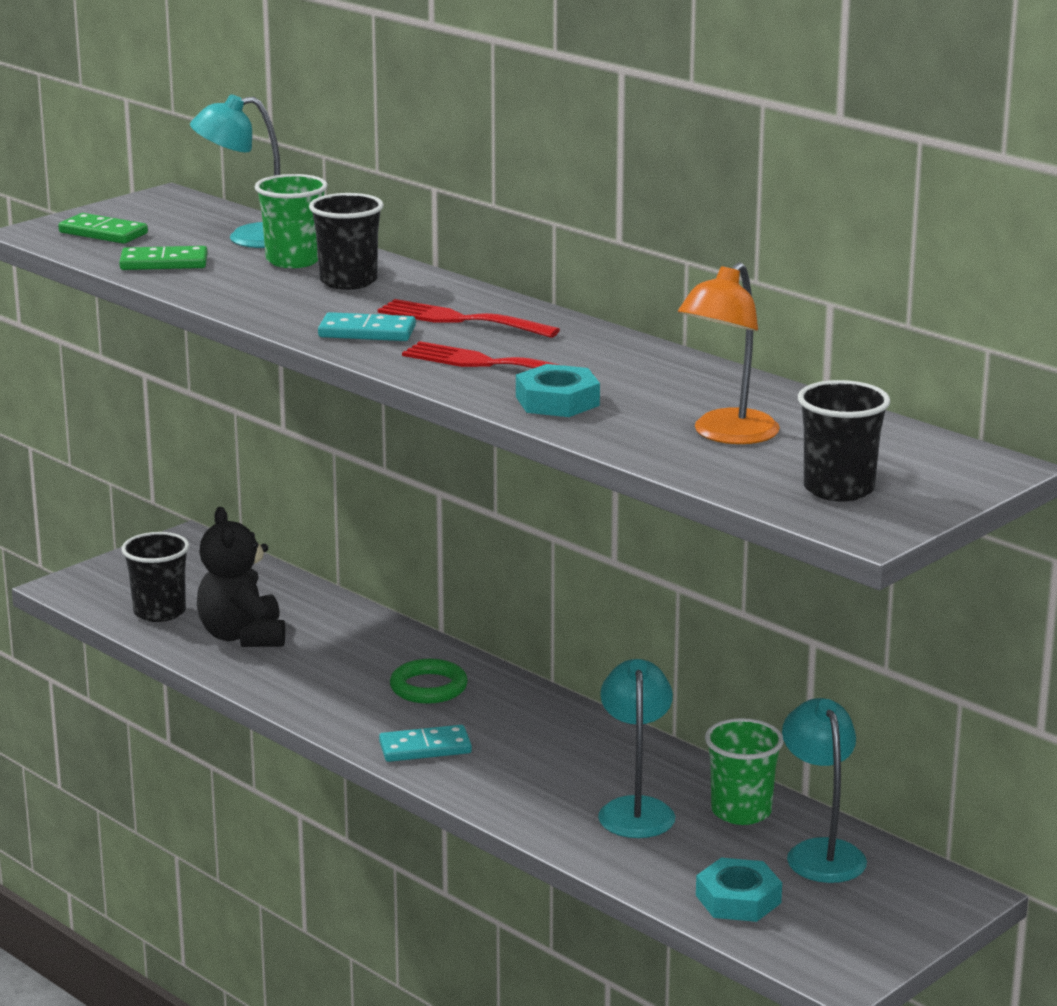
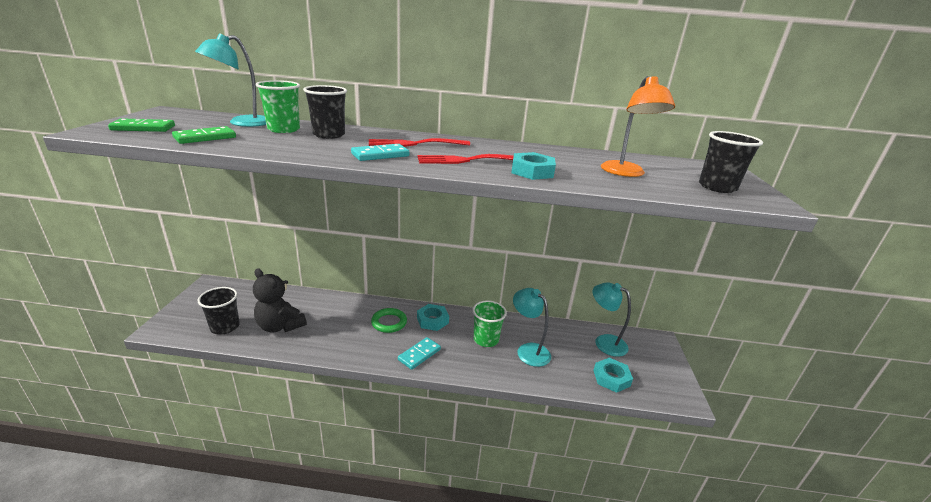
camera: 40 degrees left, 5 degrees up
green cup [705,718,784,825] -> green cup moved to [472,300,507,347]
none -> turquoise nut [417,304,449,331]

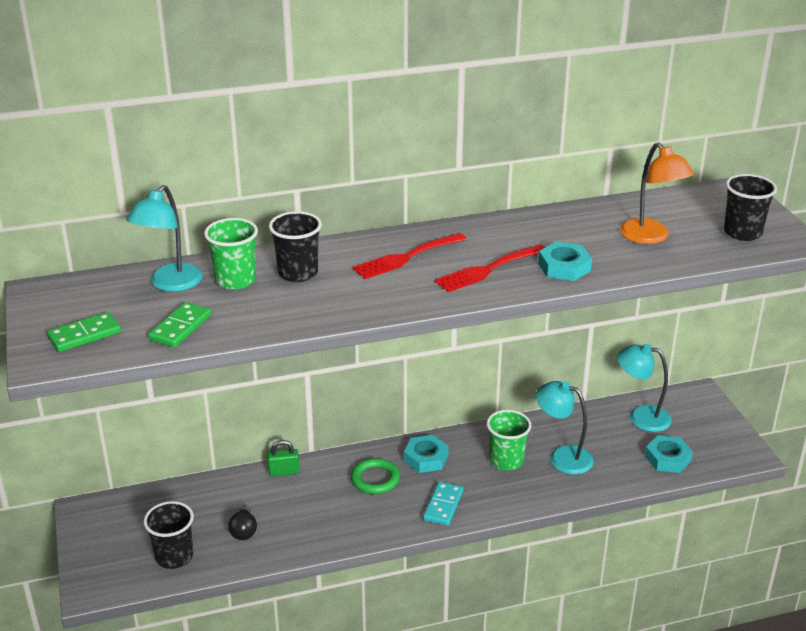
camera: 20 degrees left, 5 degrees up
black teddy bear [253,268,307,333] -> black light bulb [228,505,257,540]
turquoise domino [351,144,409,161] -> none
none -> green padlock [267,440,300,477]

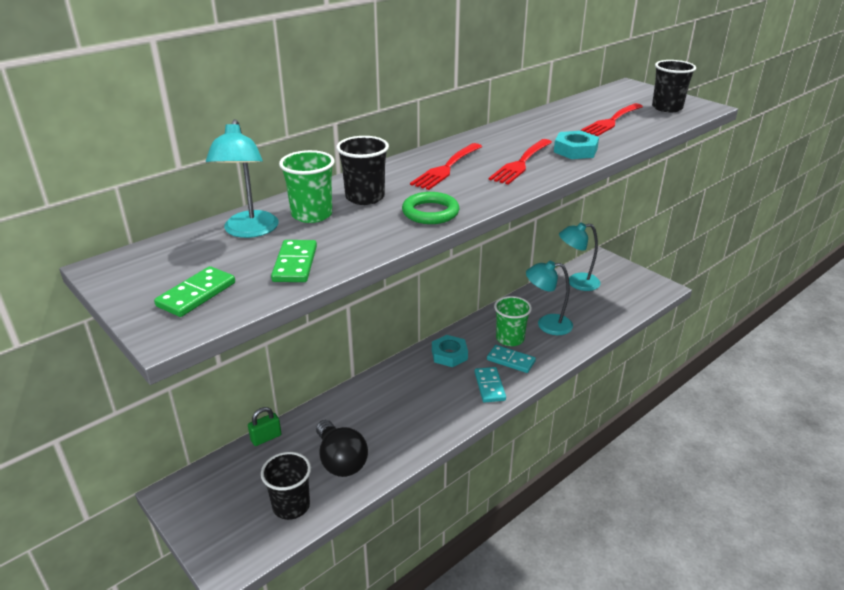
camera: 25 degrees left, 0 degrees up
black light bulb [228,505,257,540] -> black light bulb [316,420,368,477], size x1.76
green padlock [267,440,300,477] -> green padlock moved to [248,407,282,446]
green ring [351,458,400,494] -> green ring moved to [402,192,460,224]
orange lamp [620,142,694,244] -> red fork [581,103,643,136]
turquoise nut [645,435,693,473] -> none
none -> turquoise domino [487,345,536,373]

